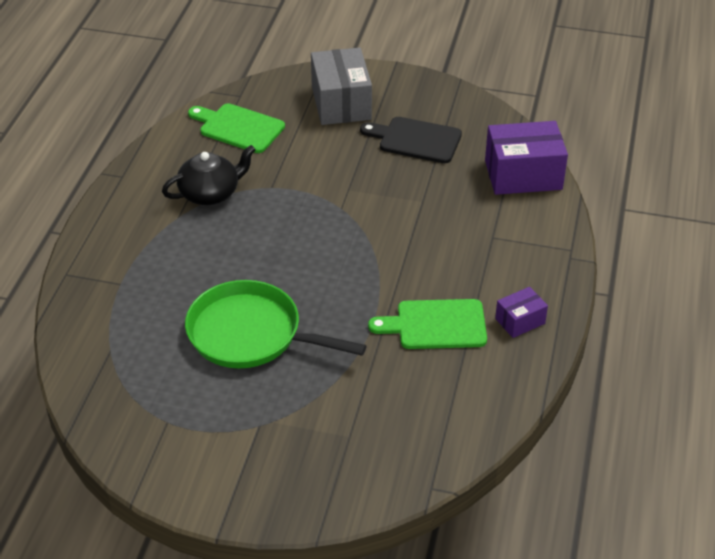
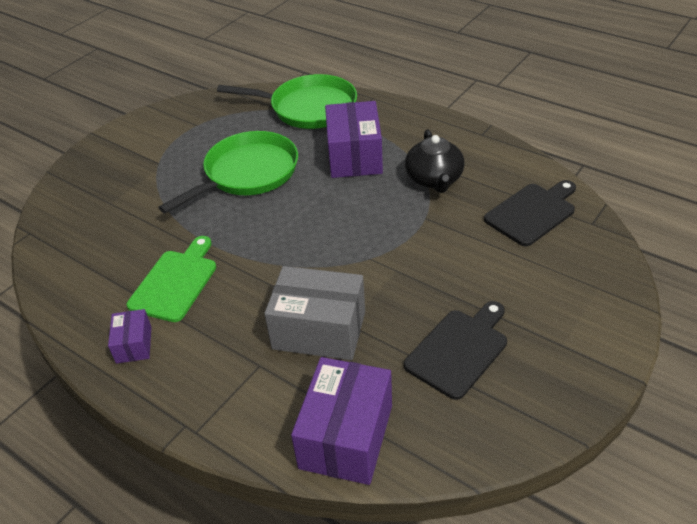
camera: 115 degrees right, 0 degrees up
green cutting board [188,103,285,153] -> black cutting board [484,180,576,246]
grey box [311,48,372,125] -> grey box moved to [264,266,365,360]
none -> green pan [217,74,357,129]
none -> purple box [325,101,383,178]

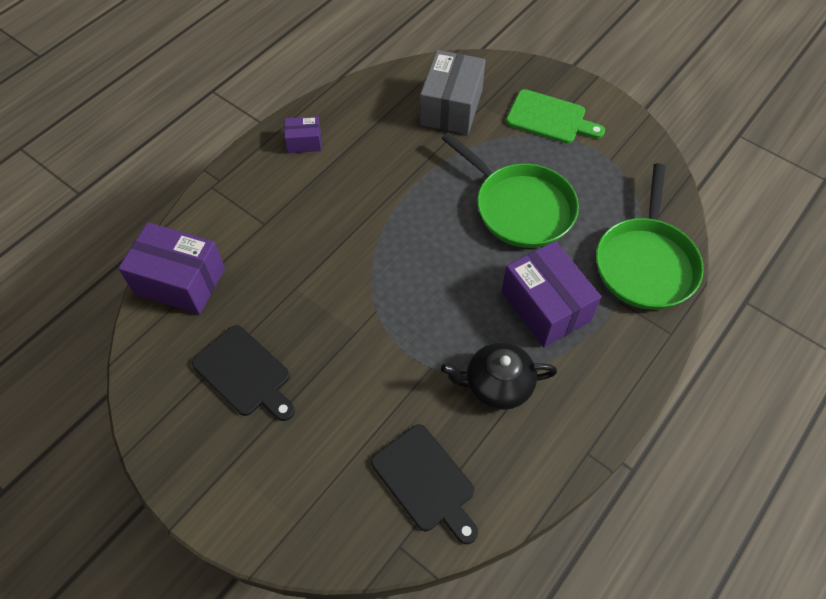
camera: 90 degrees right, 15 degrees up
green cutting board [127,236,216,322] -> green cutting board moved to [506,89,605,144]
grey box [264,266,365,360] -> grey box moved to [420,50,486,135]
purple box [325,101,383,178] -> purple box turned 60 degrees clockwise [501,241,602,347]

